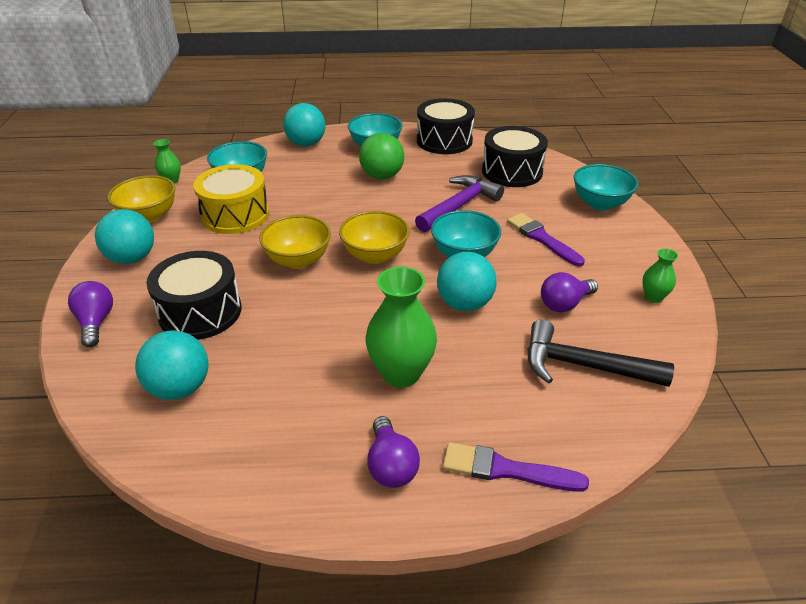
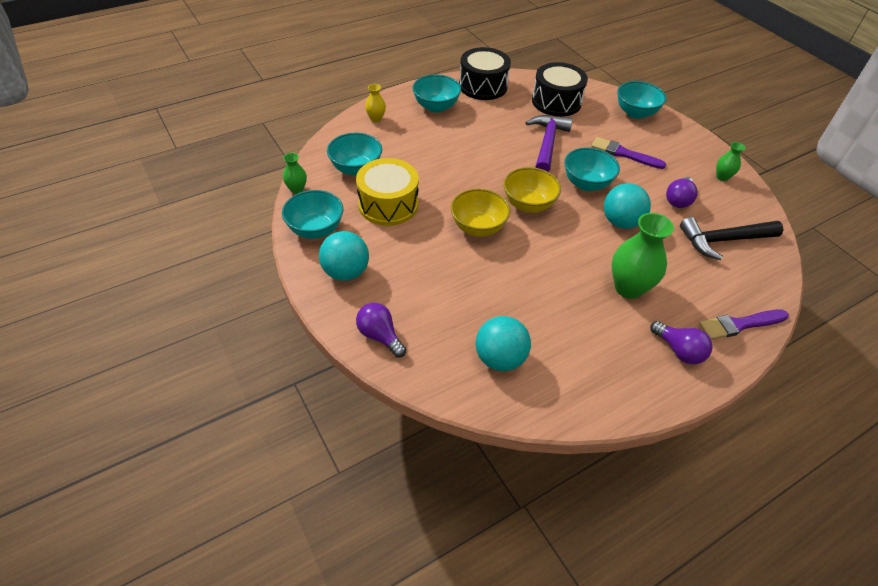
camera: 30 degrees left, 10 degrees up
yellow bowl [108,175,175,223] -> turquoise bowl [282,190,343,239]
black drum [146,251,242,340] -> none
turquoise ball [283,103,325,146] -> yellow vase [365,84,386,122]
green ball [359,133,404,179] -> none

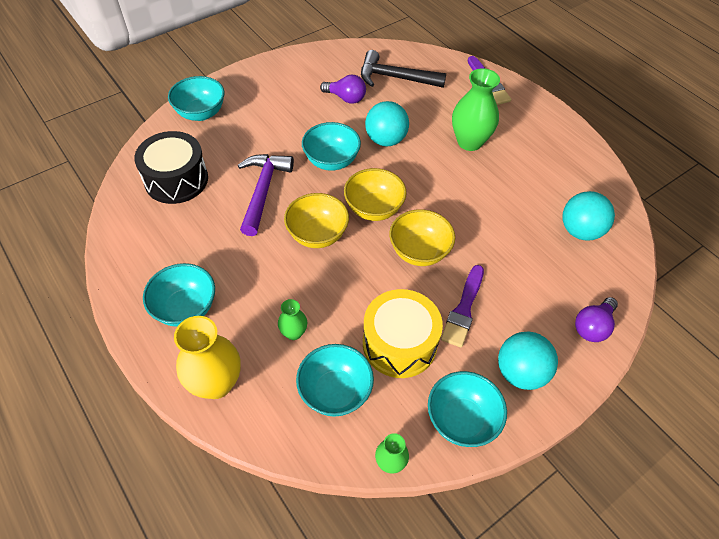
camera: 95 degrees left, 5 degrees up
yellow vase [365,84,386,122] -> yellow vase [174,316,241,399], size x1.95
black drum [459,47,511,100] -> none
purple hammer [525,115,573,172] -> purple hammer turned 90 degrees clockwise [238,154,294,236]
purple brush [591,137,666,169] -> purple brush moved to [441,265,484,348]
purple light bulb [650,321,713,364] -> none
black hammer [680,217,784,260] -> black hammer turned 120 degrees clockwise [361,50,446,88]
green vase [716,142,745,181] -> green vase moved to [278,299,307,340]
none -> yellow bowl [284,193,349,248]

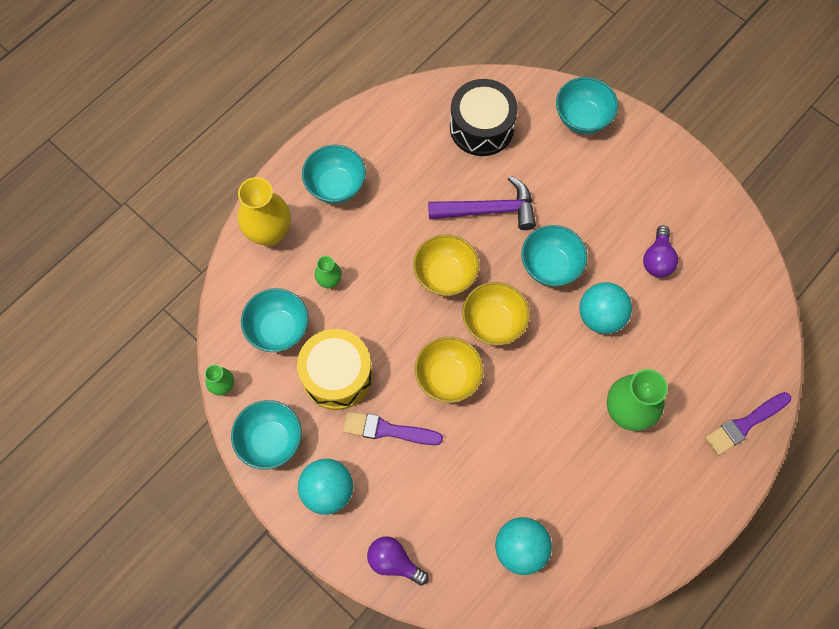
camera: 80 degrees right, 15 degrees up
black hammer [361,50,446,88] -> none

